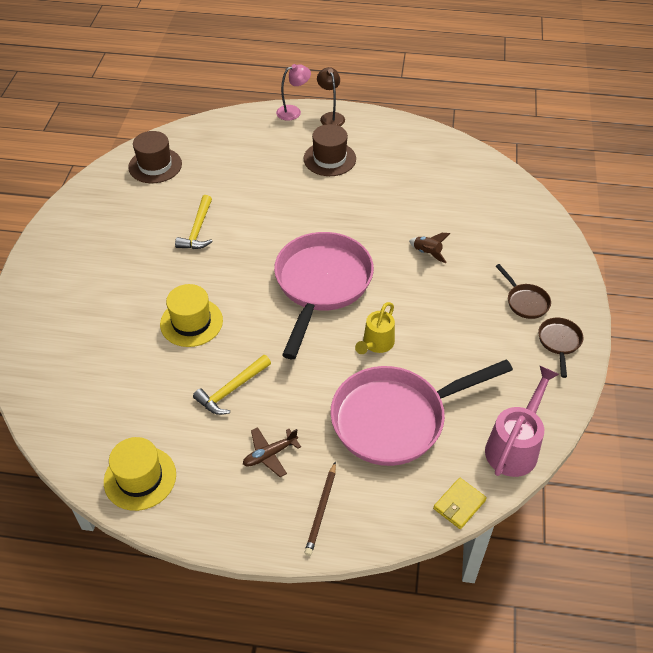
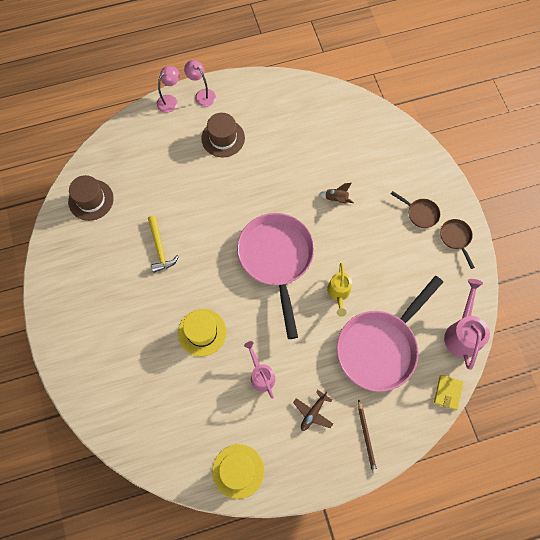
camera: 25 degrees left, 20 degrees up
yellow hammer [193,355,271,415] -> pink watering can [244,341,275,399]
brown lamp [317,67,345,126] -> pink lamp [184,60,216,107]

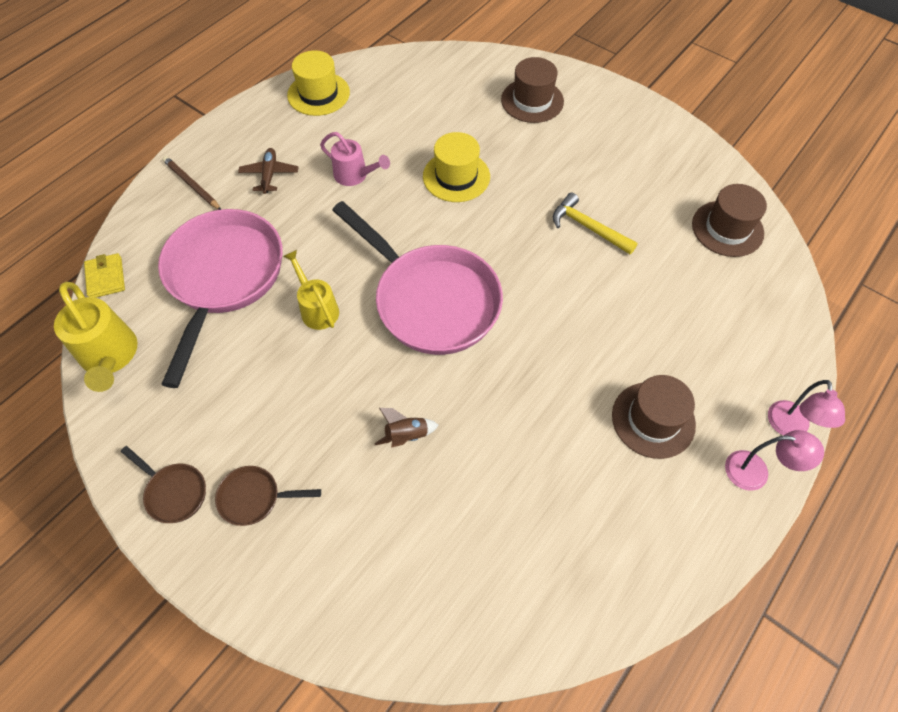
camera: 145 degrees right, 10 degrees down
pink watering can [444,279,490,370] -> yellow watering can [54,282,137,392]
none -> brown hat [501,57,564,123]

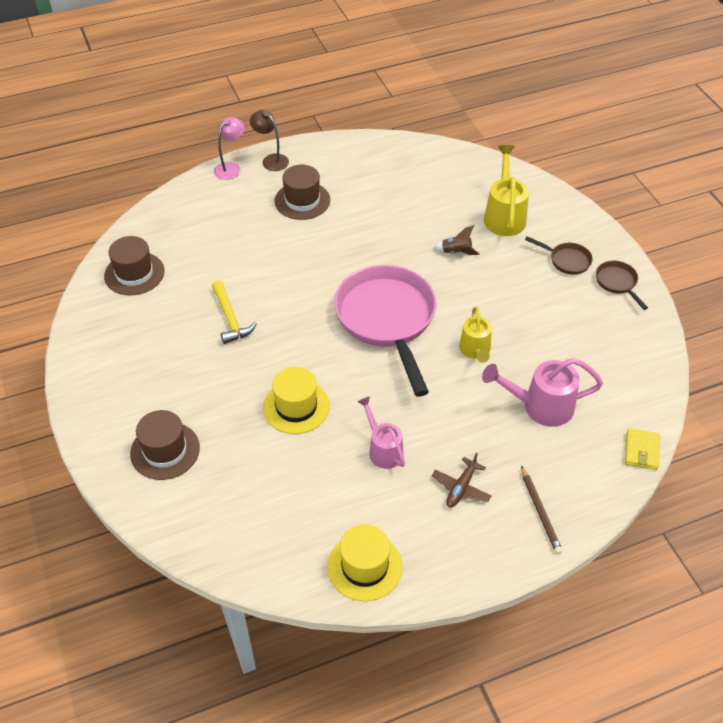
camera: 150 degrees left, 10 degrees down
yellow watering can [54,282,137,392] -> yellow watering can moved to [484,145,529,236]
pink pan [158,209,283,388] -> pink watering can [482,358,603,427]
pink lamp [725,430,824,491] -> brown lamp [250,110,289,171]

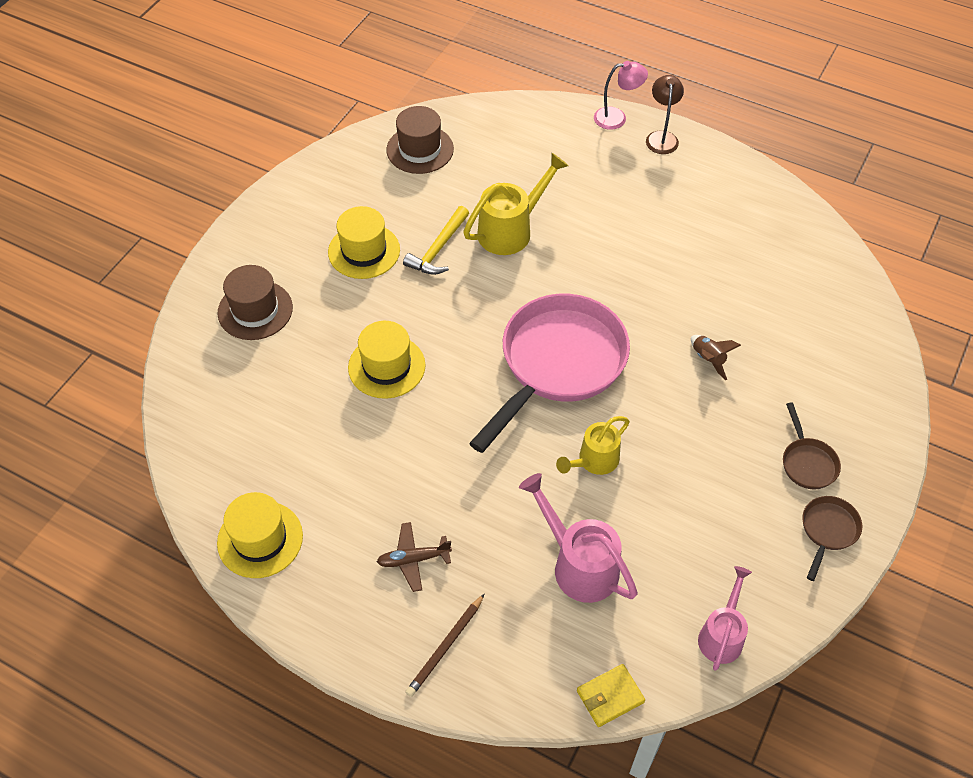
camera: 50 degrees right, 5 degrees up
brown hat [275,165,330,220] -> none
pink watering can [357,396,405,469] -> pink watering can moved to [698,566,752,671]
yellow watering can [484,145,529,236] -> yellow watering can moved to [463,153,569,255]
none -> yellow hat [328,206,400,279]

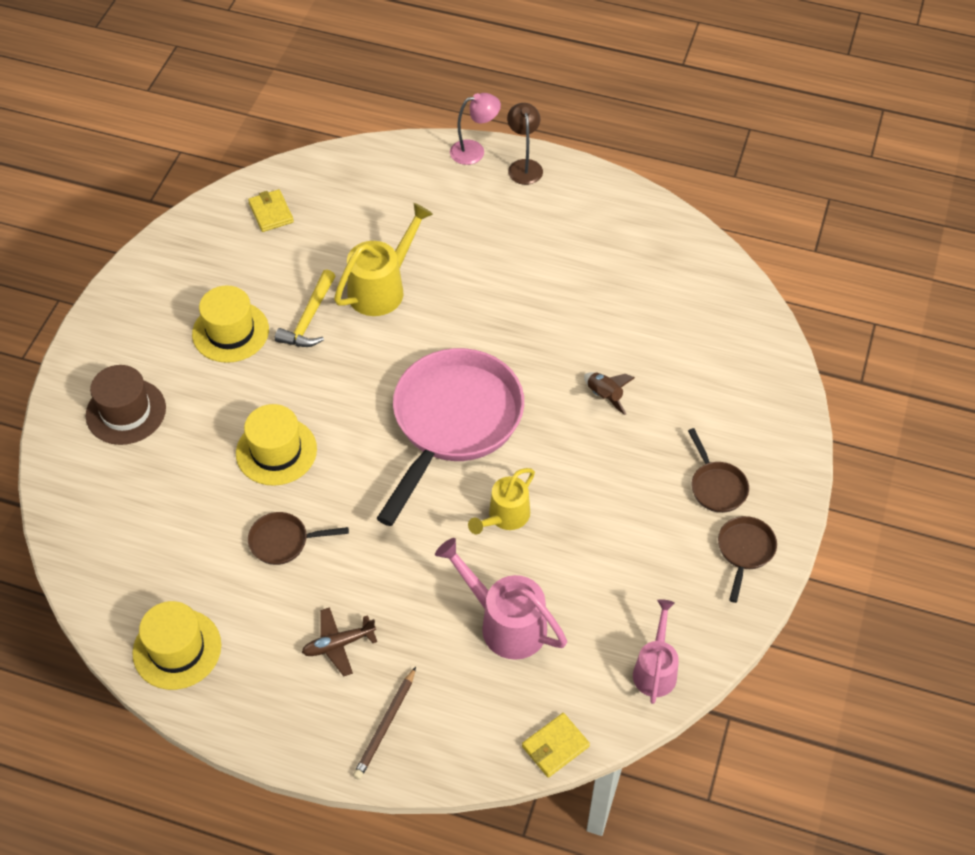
camera: 10 degrees left, 0 degrees up
brown hat [386,106,454,174] -> yellow wallet [248,189,294,232]
none -> brown pan [248,512,349,565]

